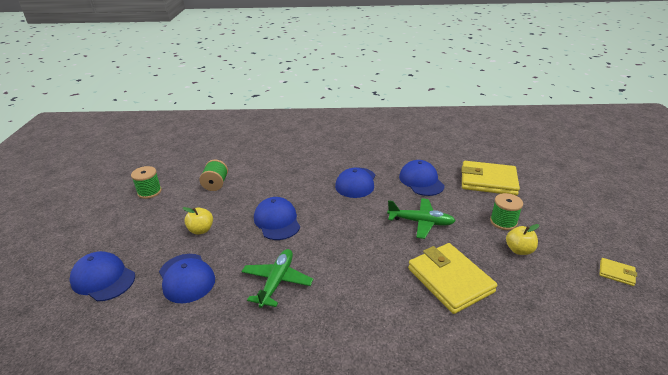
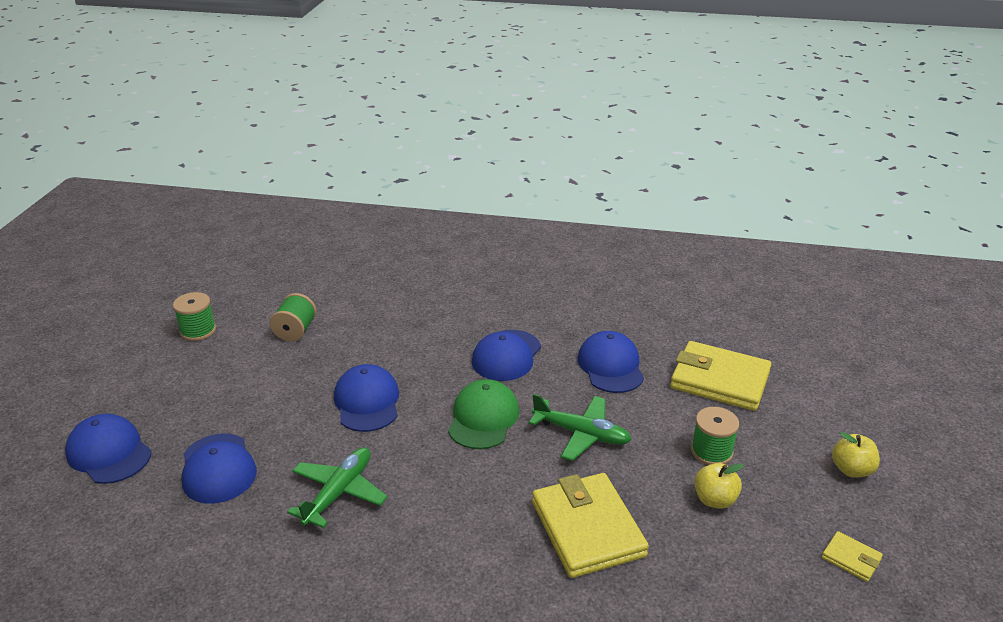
camera: 10 degrees right, 0 degrees up
yellow apple [183,207,213,234] -> yellow apple moved to [832,432,880,478]
none -> green cap [448,379,519,449]

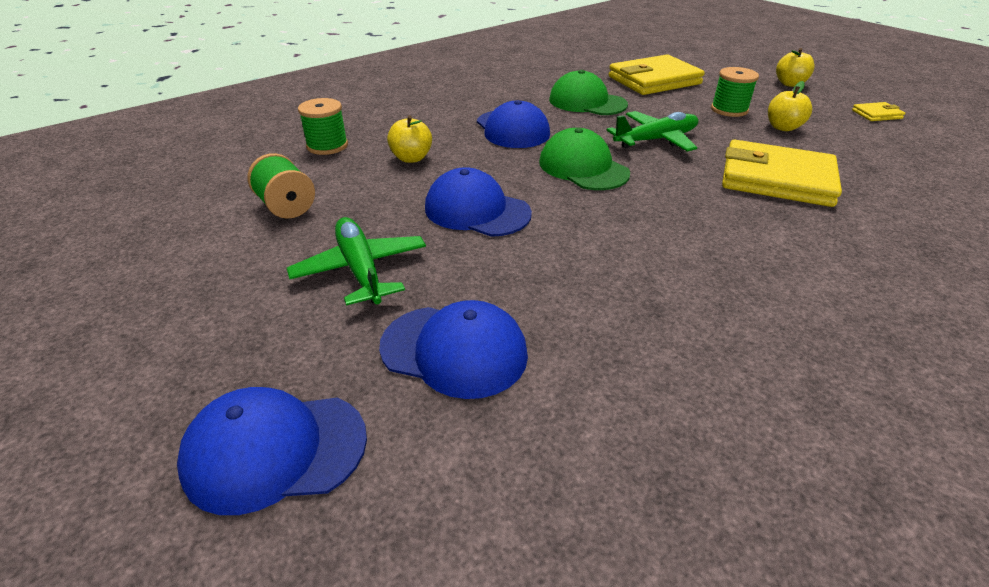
camera: 50 degrees left, 5 degrees up
green spool [173,292,216,341] -> green spool moved to [298,98,348,155]
green plane [287,447,388,528] -> green plane moved to [287,217,426,306]
blue cap [577,331,644,393] -> green cap [549,70,628,115]
none -> yellow apple [387,115,432,163]

